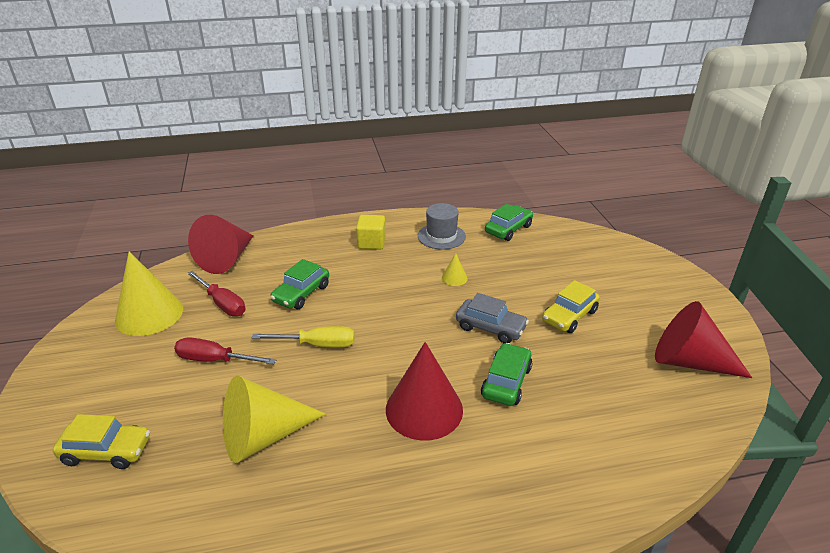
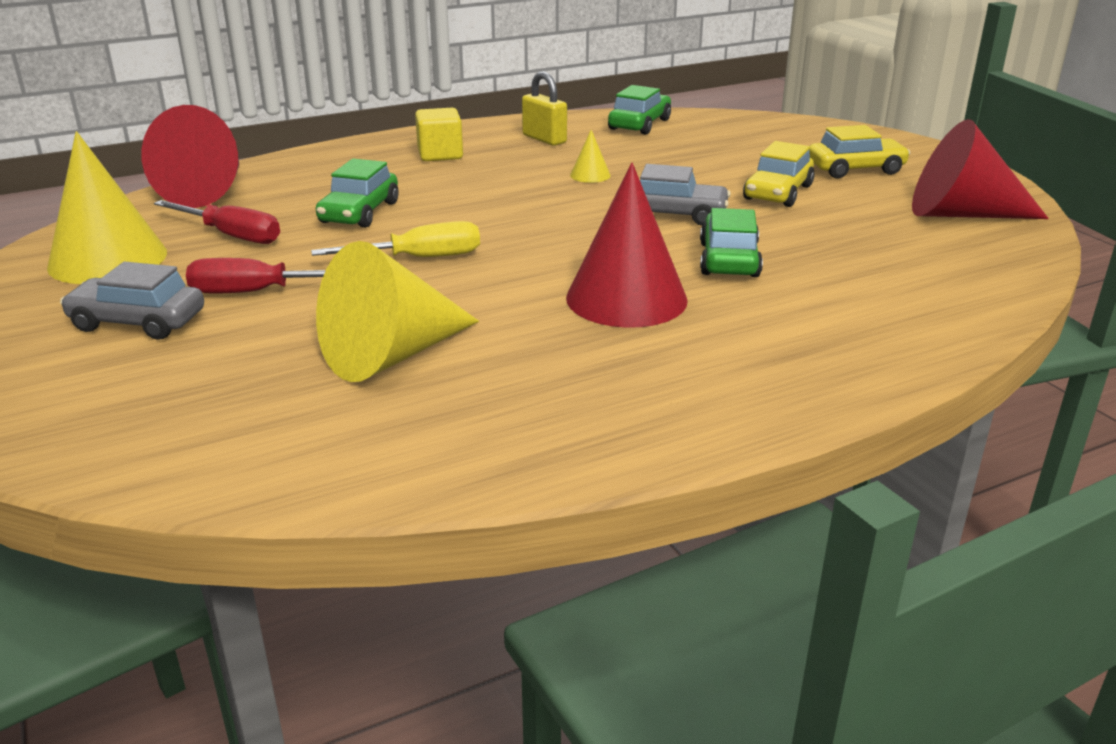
camera: 15 degrees left, 5 degrees down
yellow car [53,414,150,469] -> yellow car moved to [809,125,910,179]
grey hat [418,203,466,250] -> yellow padlock [522,71,567,146]
none -> grey car [60,262,204,340]

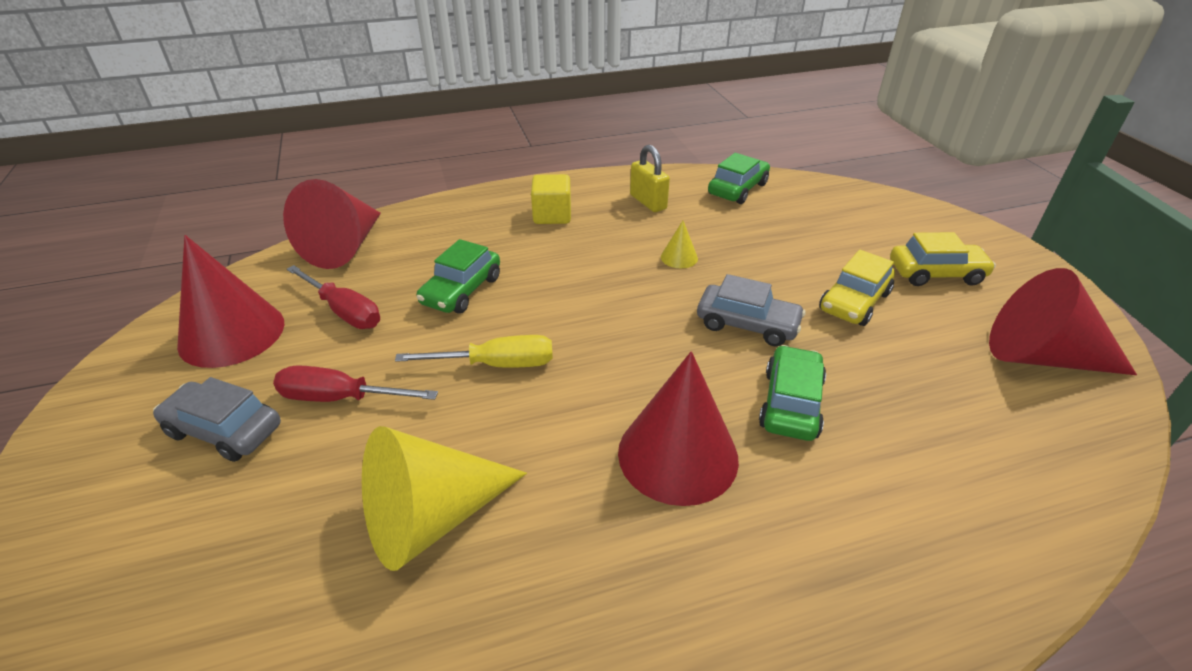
camera: 10 degrees right, 10 degrees up
yellow cone [47,131,167,284] -> red cone [177,235,284,368]

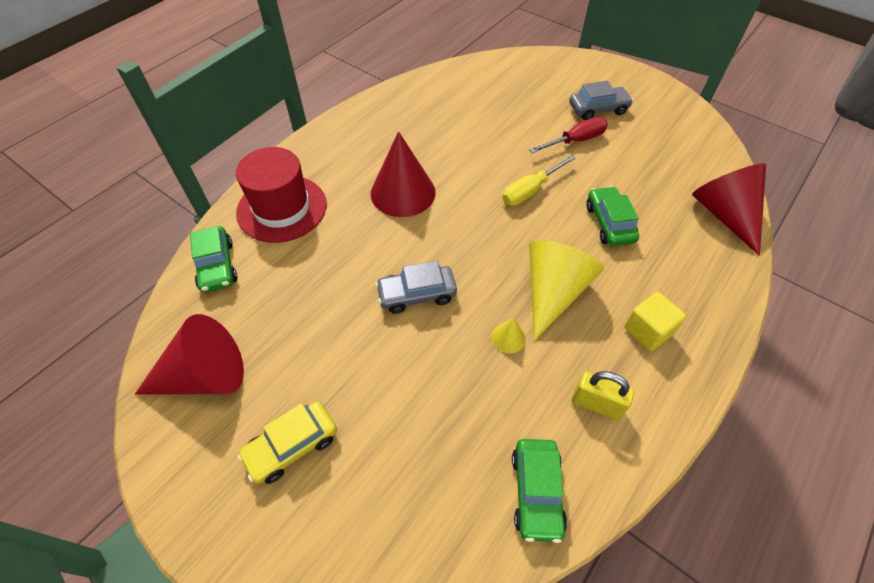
camera: 145 degrees right, 15 degrees up
red cone [177,235,284,368] -> none
red screwdriver [287,265,380,329] -> none
yellow cone [362,426,527,571] -> yellow cone moved to [529,240,604,341]
green car [759,345,826,441] -> green car moved to [190,226,237,293]
yellow car [819,250,895,326] -> none
none -> red hat [236,147,327,243]

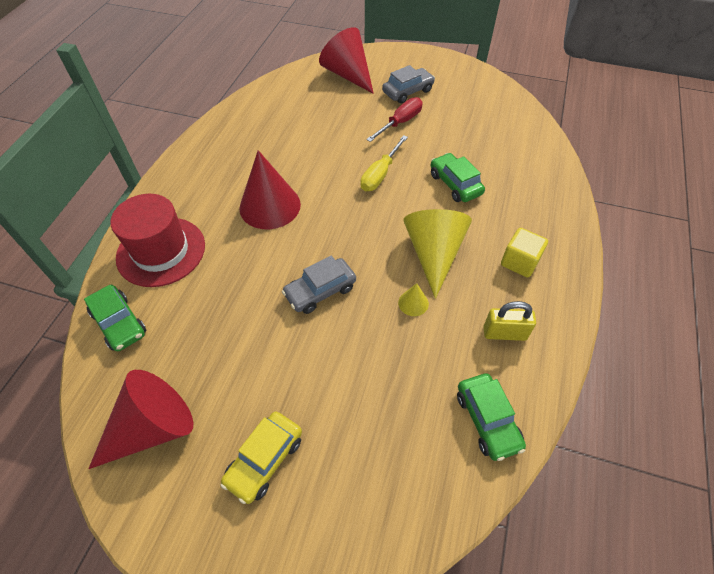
camera: 20 degrees left, 0 degrees up
red cone [692,164,766,256] -> red cone moved to [319,27,374,94]

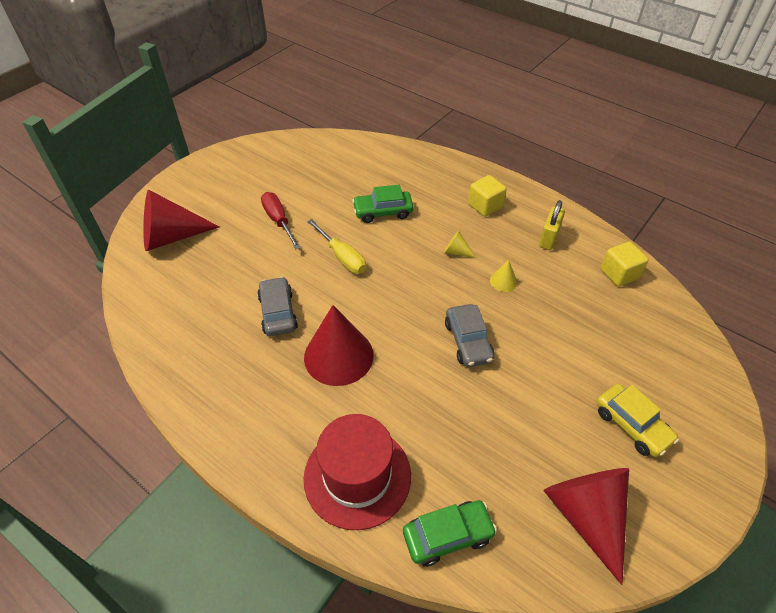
camera: 70 degrees left, 5 degrees down
grey car [382,65,435,104] -> grey car moved to [257,277,298,336]
yellow cone [403,209,472,299] -> yellow cone [444,230,476,258], size x0.43
green car [457,373,526,461] -> yellow cube [601,241,649,287]

